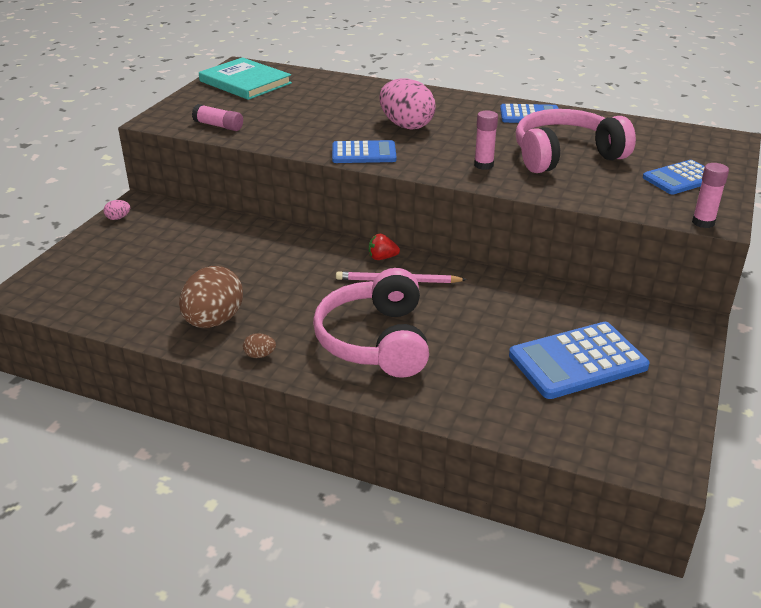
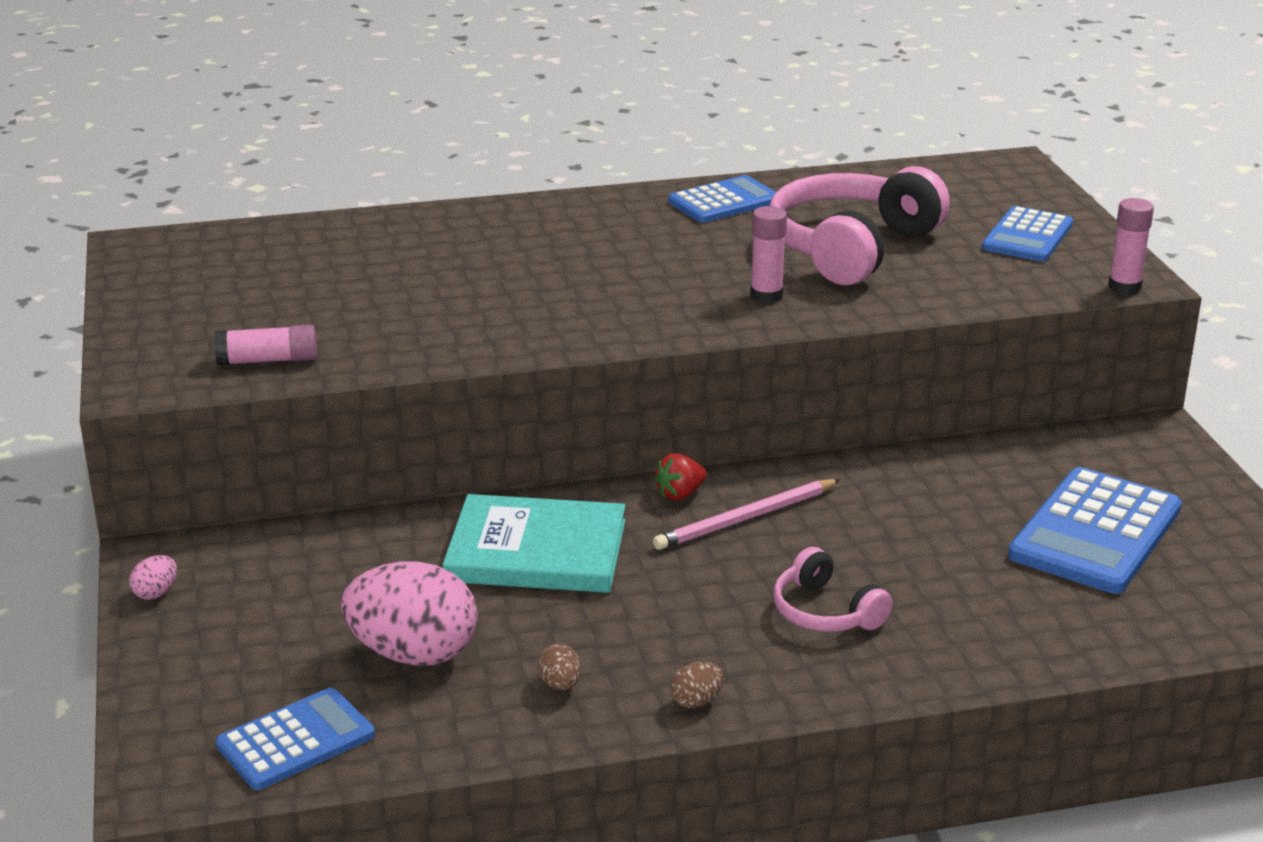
camera: 35 degrees left, 5 degrees down
brown egg [179,266,243,328] -> brown egg [538,643,581,690], size x0.41
turquoise book [199,57,292,100] -> turquoise book moved to [443,494,626,593]
pink headphones [313,268,429,378] -> pink headphones [773,547,893,632], size x0.52
blue calculator [332,140,397,163] -> blue calculator moved to [216,688,375,790]
pink egg [380,78,436,130] -> pink egg moved to [341,561,477,666]

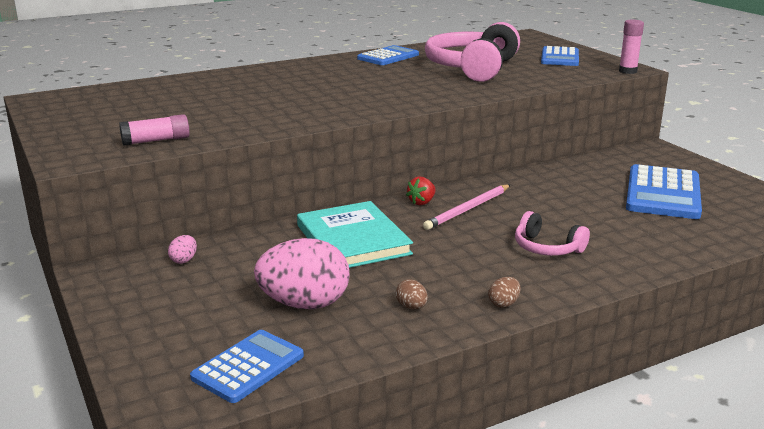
camera: 15 degrees left, 5 degrees down
pink egg [129,555,177,600] -> pink egg moved to [168,235,197,264]
turquoise book [443,494,626,593] -> turquoise book turned 75 degrees clockwise [297,201,413,268]
pink glue stick [750,206,787,303] -> none

